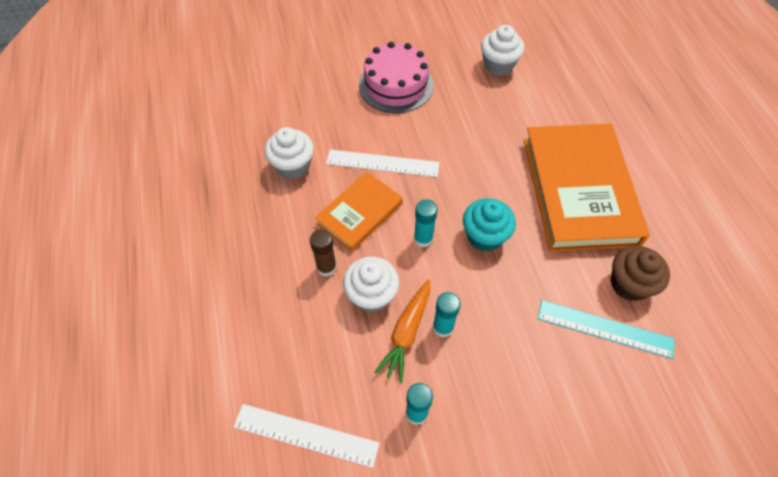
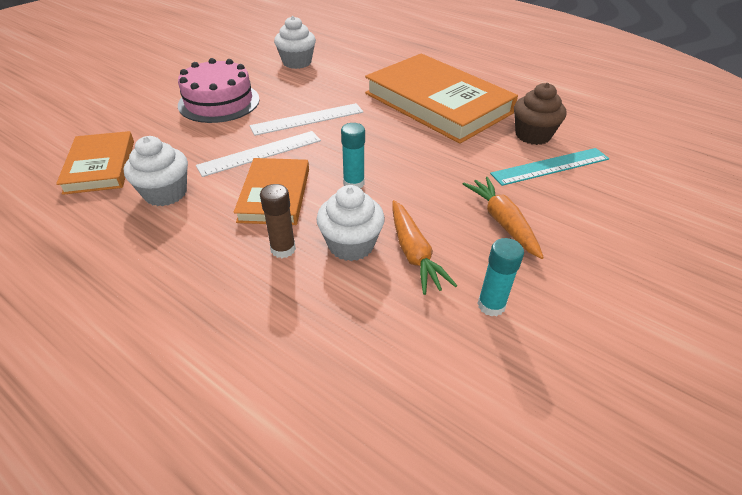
camera: 40 degrees left, 15 degrees down
white ruler [234,404,380,468] -> white ruler moved to [250,103,363,136]
turquoise glue stick [433,292,461,337] -> none
turquoise cupcake [463,198,516,252] -> none
none -> orange book [56,131,134,195]
none -> orange carrot [463,177,544,259]

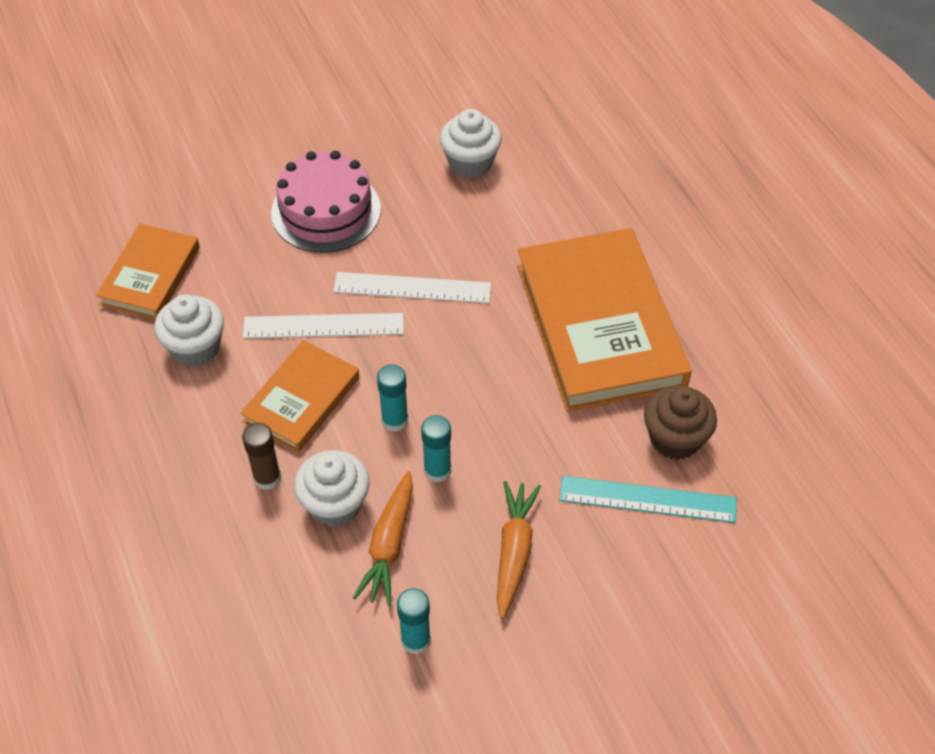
camera: 30 degrees right, 10 degrees up
none -> turquoise glue stick [421,415,451,482]

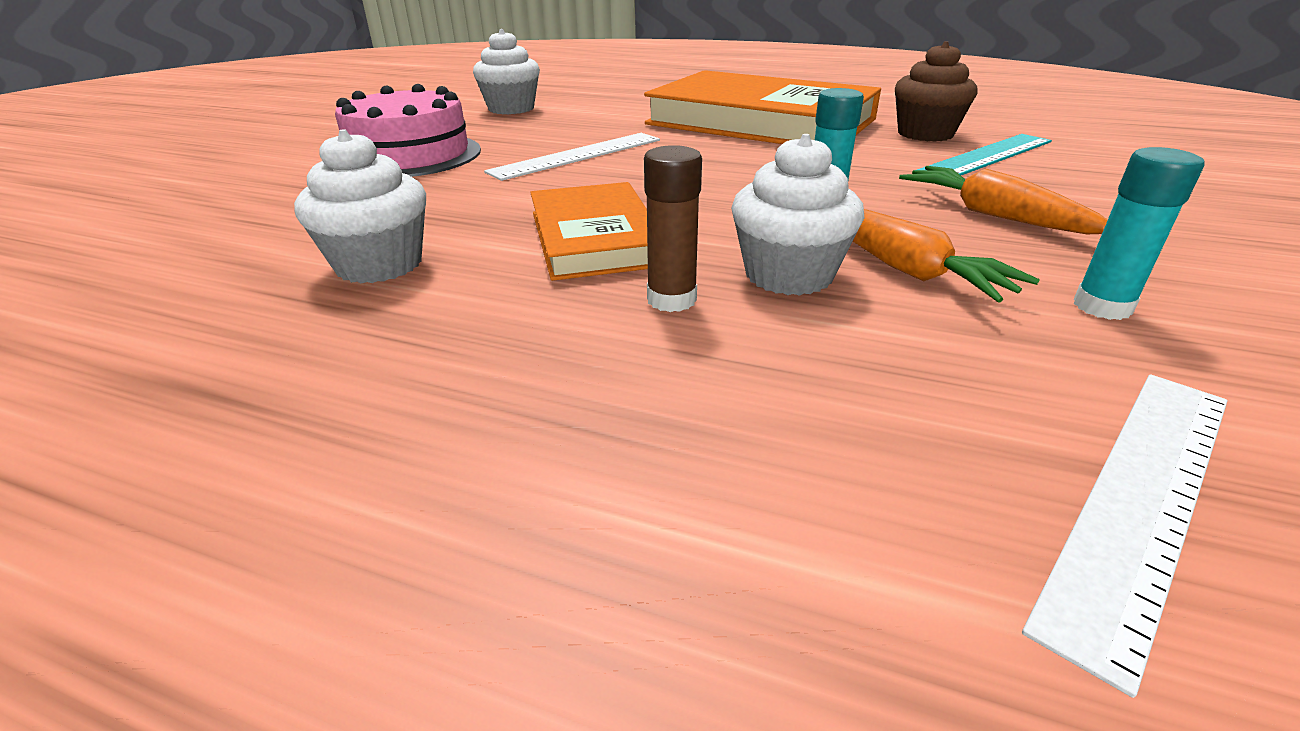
camera: 45 degrees left, 20 degrees down
orange book [96,224,200,319] -> none
white ruler [243,313,404,339] -> white ruler moved to [1022,374,1228,698]
turquoise glue stick [377,364,408,432] -> none

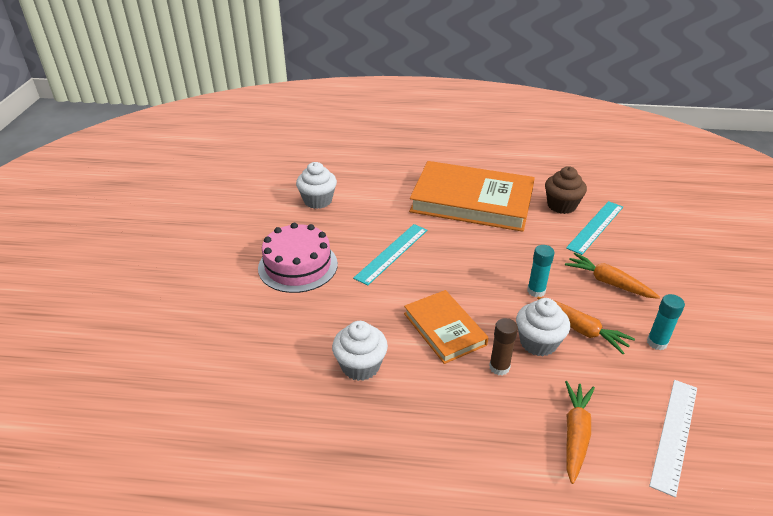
camera: 15 degrees left, 5 degrees up
white ruler [484,133,660,181] -> turquoise ruler [353,224,427,286]
none -> orange carrot [565,381,595,484]

